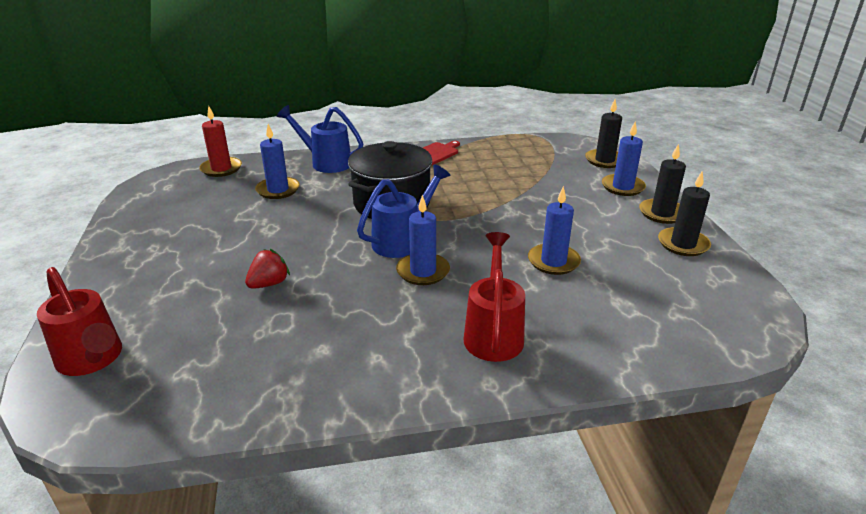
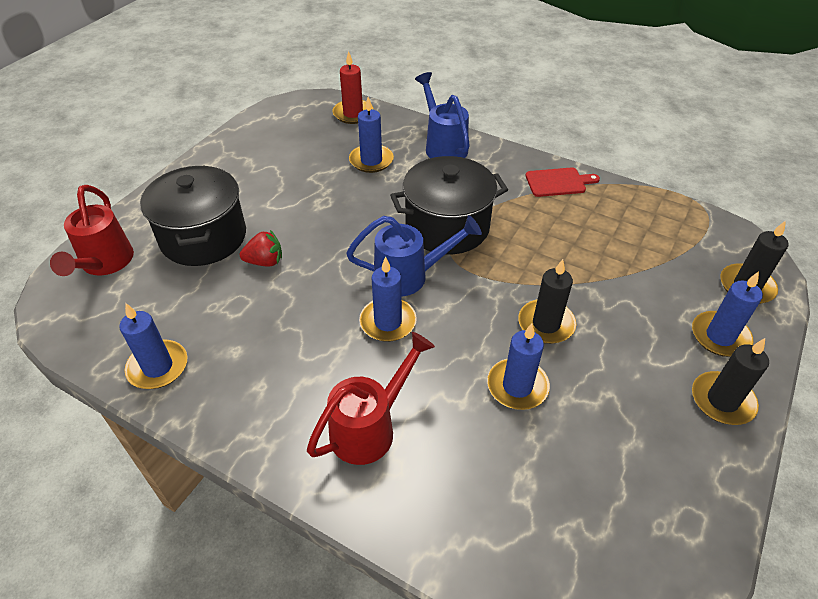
camera: 40 degrees right, 15 degrees up
black candle [658,172,711,256] -> black candle moved to [518,259,576,344]
none -> blue candle [119,303,187,389]
none -> black pot [140,166,246,266]

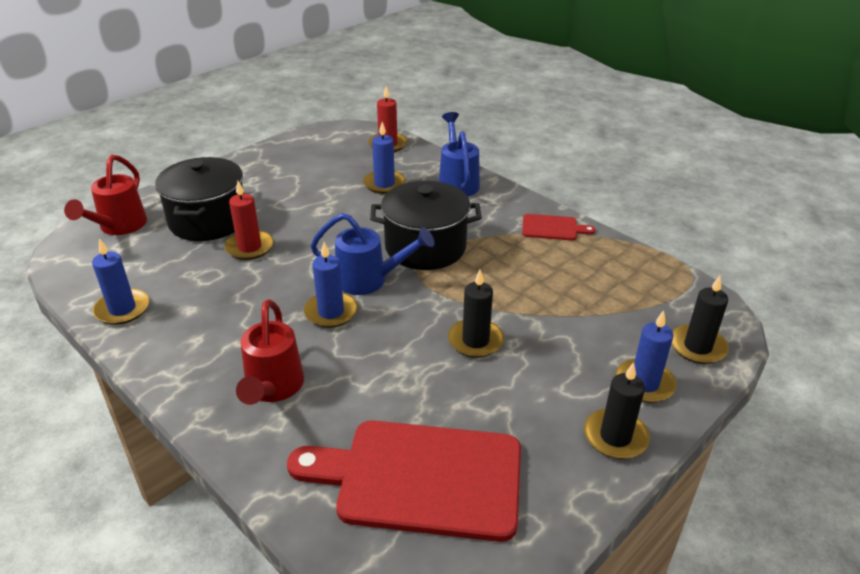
camera: 15 degrees right, 10 degrees down
red strawberry [240,230,282,267] -> red candle [224,181,274,260]
red watering can [307,332,435,465] -> red watering can turned 120 degrees clockwise [236,299,304,405]
blue candle [487,323,550,410] -> none
none -> red cutting board [287,420,521,542]

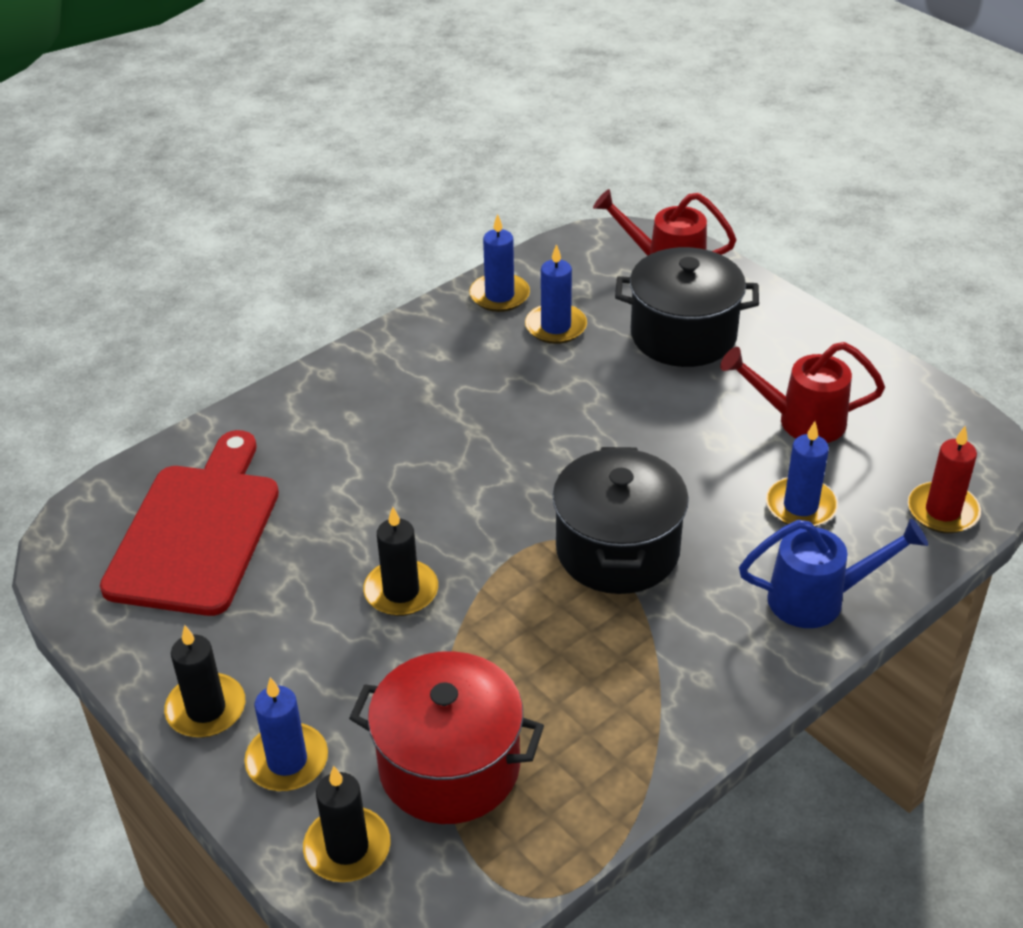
camera: 95 degrees right, 5 degrees up
red candle [224,181,274,260] -> none
red watering can [236,299,304,405] -> red watering can moved to [720,342,885,443]
blue candle [304,242,358,328] -> blue candle moved to [525,244,587,344]
blue watering can [310,213,434,295] -> none
red cutting board [522,214,596,241] -> none
none -> red pot [349,651,544,824]

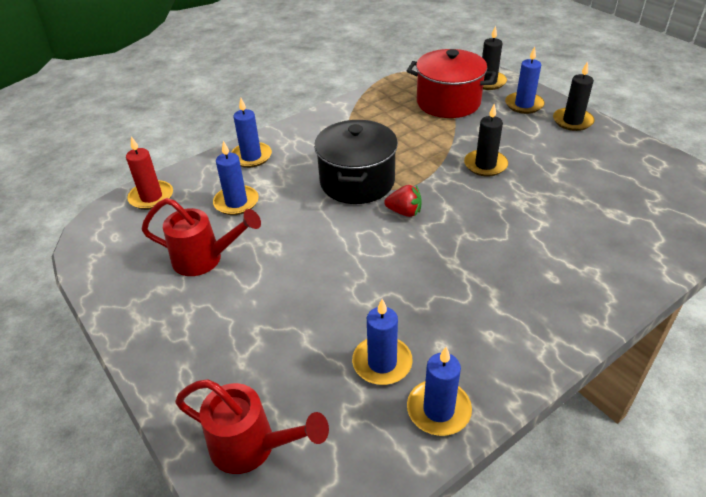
camera: 175 degrees left, 0 degrees up
red cutting board [100,430,279,616] -> none
black pot [615,247,759,367] -> none
blue watering can [739,518,928,628] -> blue candle [231,98,272,168]
none -> red strawberry [384,185,422,217]

